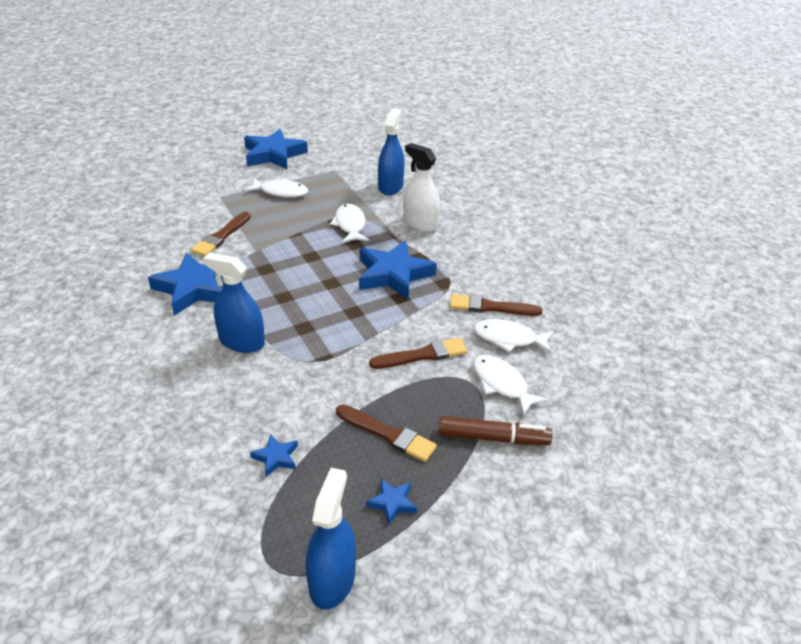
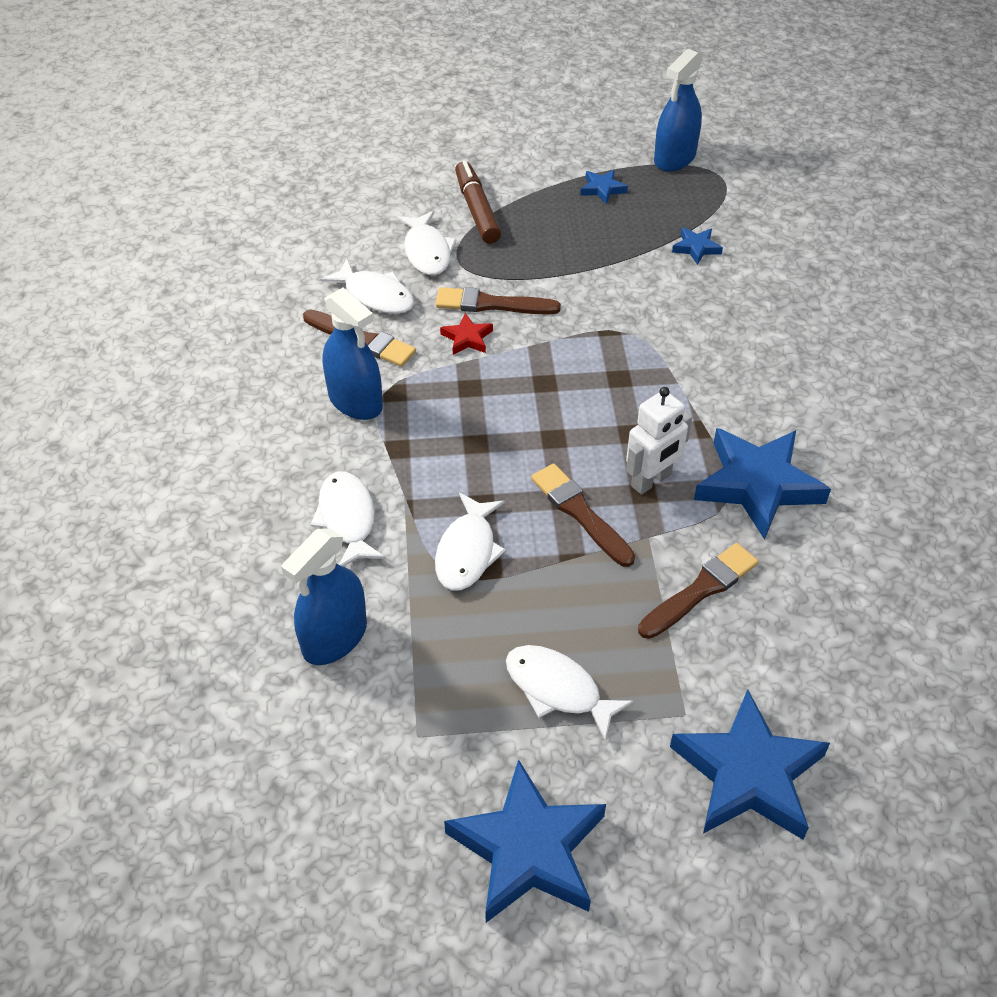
camera: 155 degrees left, 10 degrees up
blue spray bottle [203,252,265,353] -> blue spray bottle moved to [322,288,383,420]
brown brush [336,405,437,462] -> brown brush moved to [531,464,635,567]
blue star [359,240,437,299] -> blue star moved to [670,689,830,840]
white spray bottle [403,143,440,232] -> white fish [310,472,386,567]
brown marker [439,416,552,445] -> brown marker turned 45 degrees clockwise [455,161,501,243]
none -> red star [440,313,493,355]
none -> white robot [626,387,692,495]

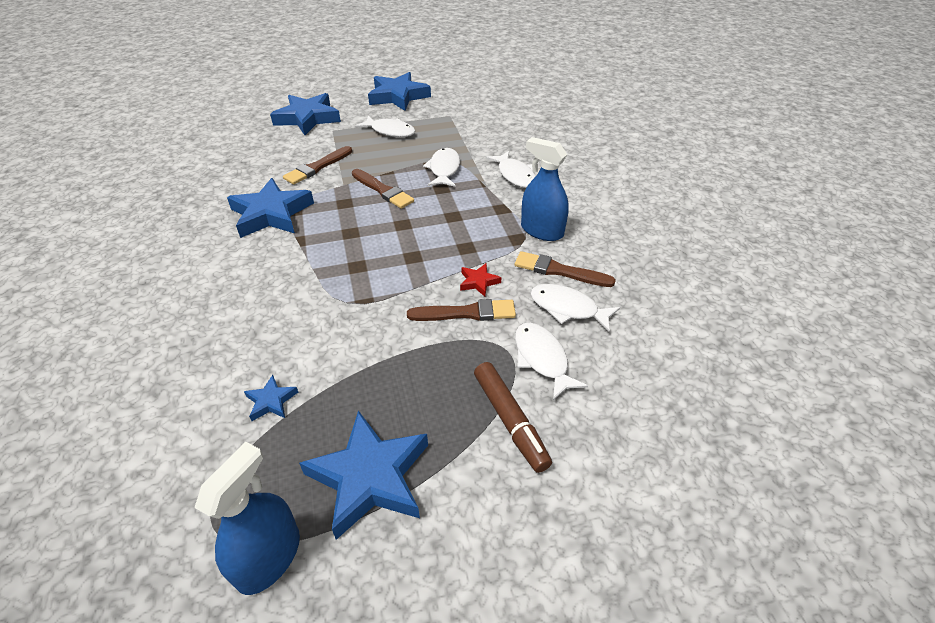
camera: 170 degrees right, 5 degrees down
blue spray bottle [281,529,367,665] -> none
blue star [580,170,628,204] -> blue star [299,410,428,540], size x2.22
white robot [626,387,692,495] -> none

